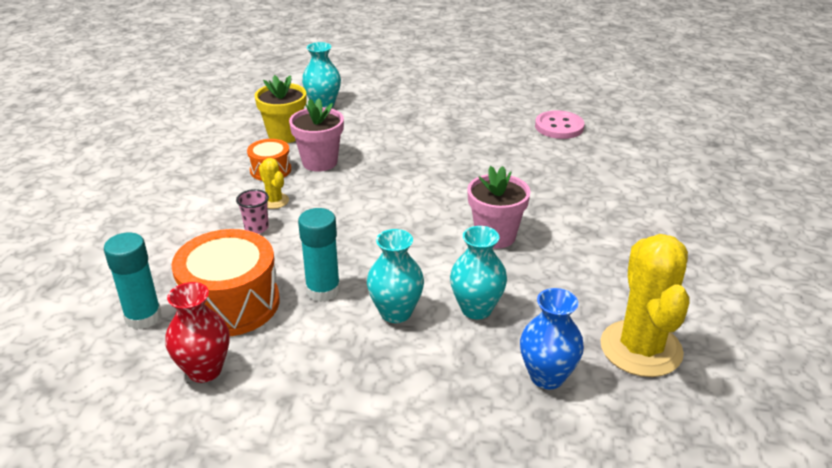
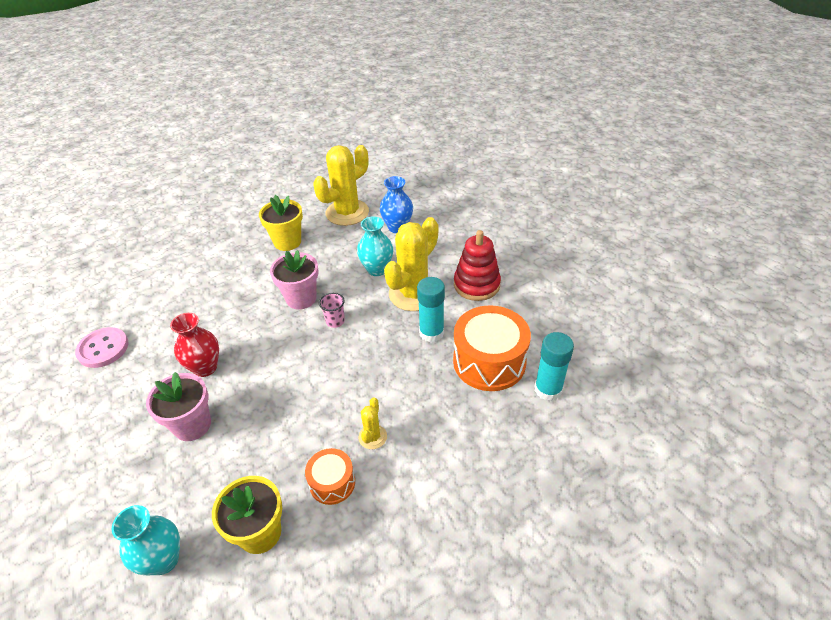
camera: 130 degrees left, 10 degrees up
red vase [165,282,230,383] -> red vase moved to [170,313,219,377]
pink cup [236,189,269,234] -> pink cup moved to [319,293,345,328]
pink flower pot [289,98,344,171] -> pink flower pot moved to [146,372,211,441]
turquoise vase [367,229,424,323] -> yellow cactus [384,217,438,311]
none -> yellow flower pot [259,195,303,251]
none -> red stacking toy [454,230,501,301]

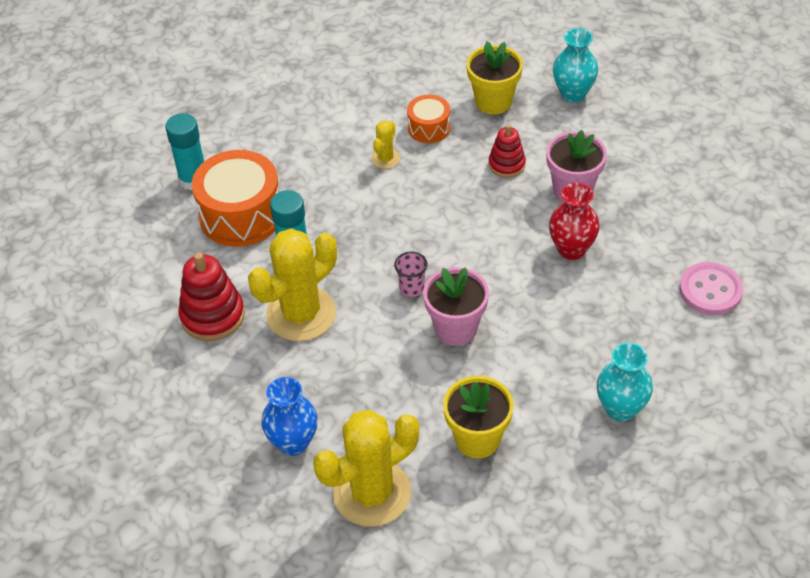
camera: 170 degrees left, 5 degrees up
turquoise vase [357,216,393,276] -> turquoise vase moved to [597,342,653,422]
none -> red stacking toy [489,124,526,178]

